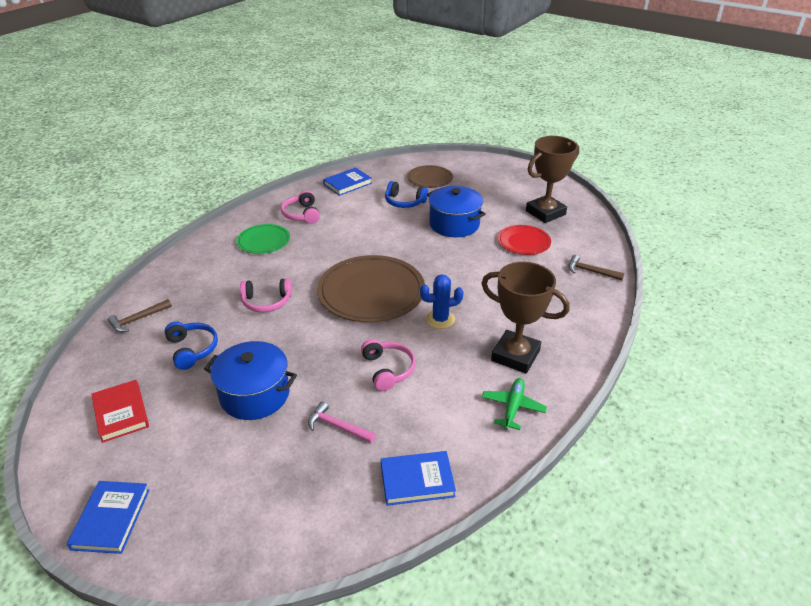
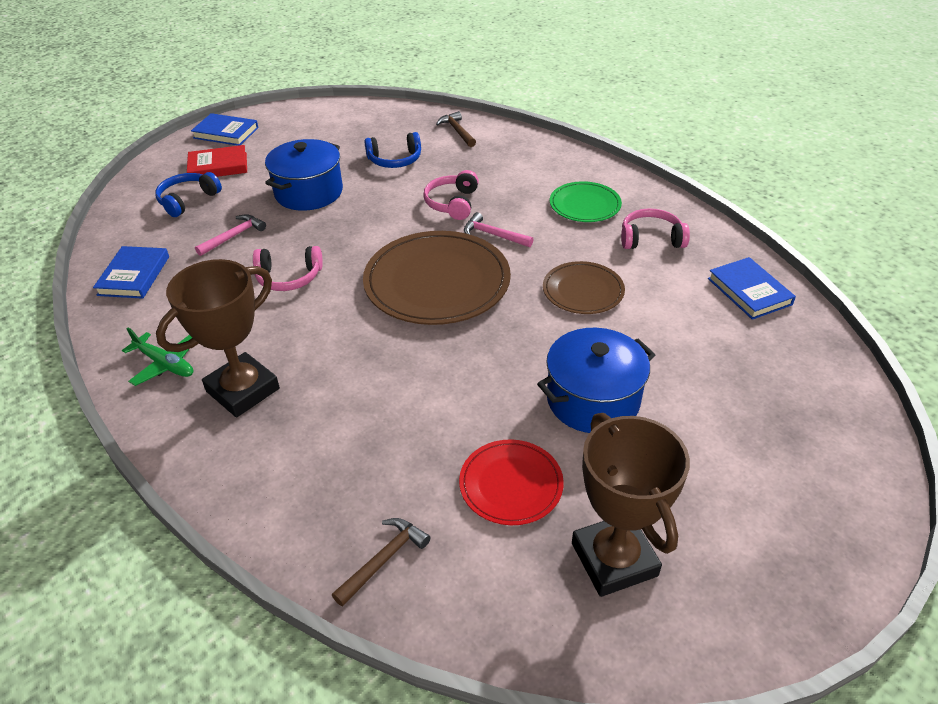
camera: 105 degrees right, 5 degrees up
red book [92,380,149,443] -> red book moved to [187,145,247,177]
blue headphones [385,181,428,208] -> blue headphones moved to [155,172,222,217]
brown plate [407,165,453,188] -> brown plate moved to [543,261,625,314]
blue cactus [420,274,463,329] -> none
none -> pink hammer [464,212,534,247]

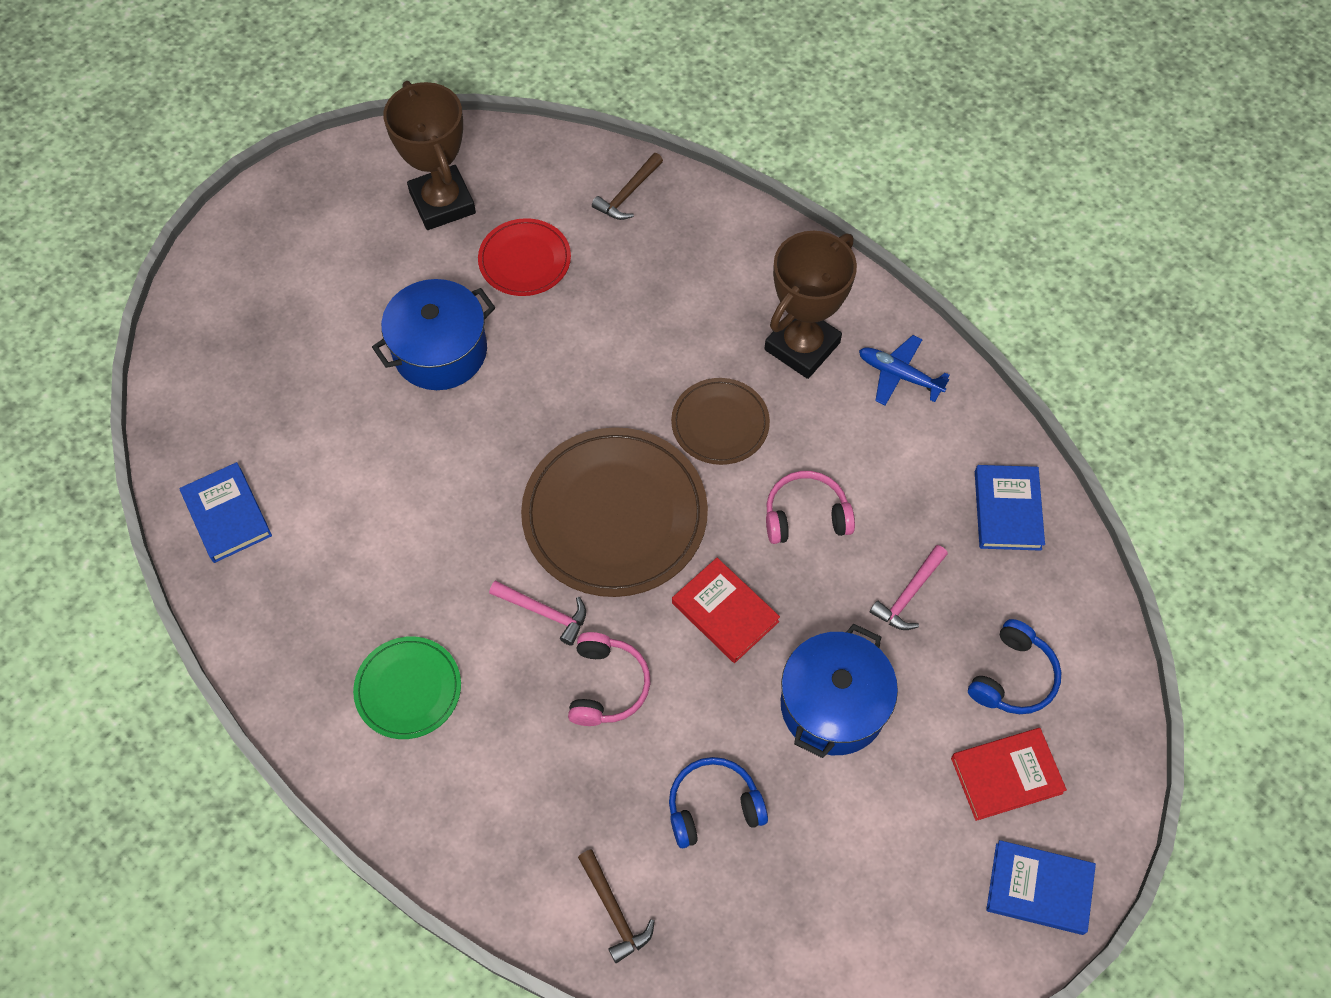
camera: 175 degrees right, 20 degrees up
green plane [122,328,193,386] -> blue plane [859,335,950,405]
brown plate [543,261,625,314] -> brown plate moved to [671,378,770,465]
pink headphones [621,208,690,249] -> none
none -> red book [672,558,780,663]

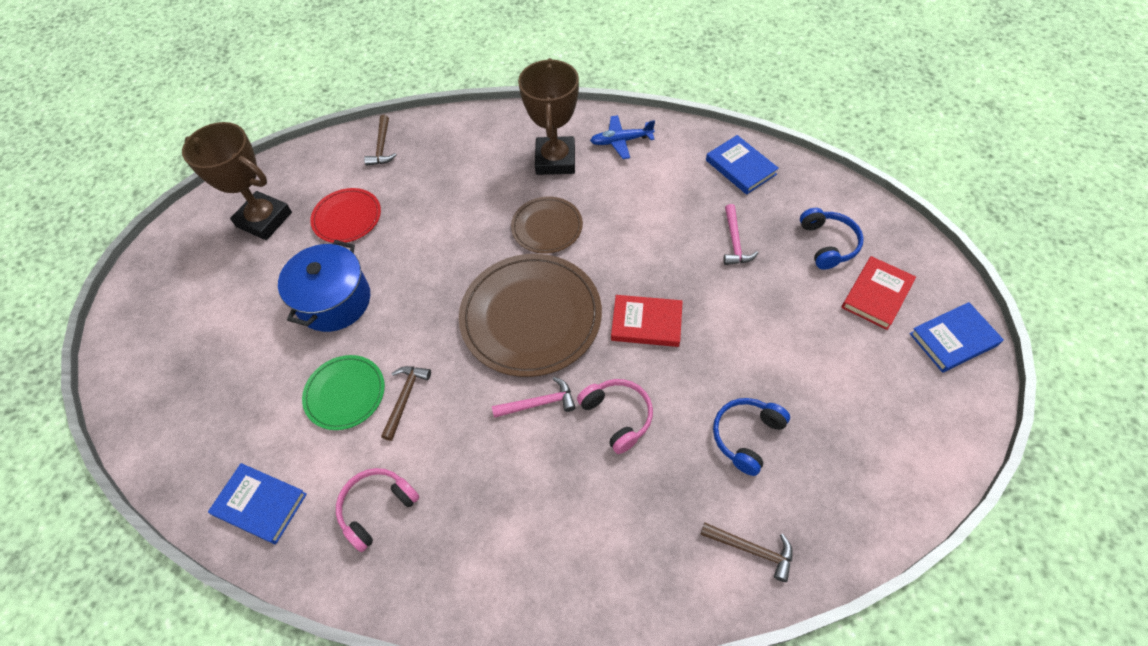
camera: 35 degrees left, 5 degrees down
green plate [353,636,461,739] -> green plate moved to [302,355,385,430]
pink headphones [766,471,855,544] -> pink headphones moved to [336,468,419,552]
blue pot [781,624,898,758] -> none
none -> brown hammer [381,366,431,441]

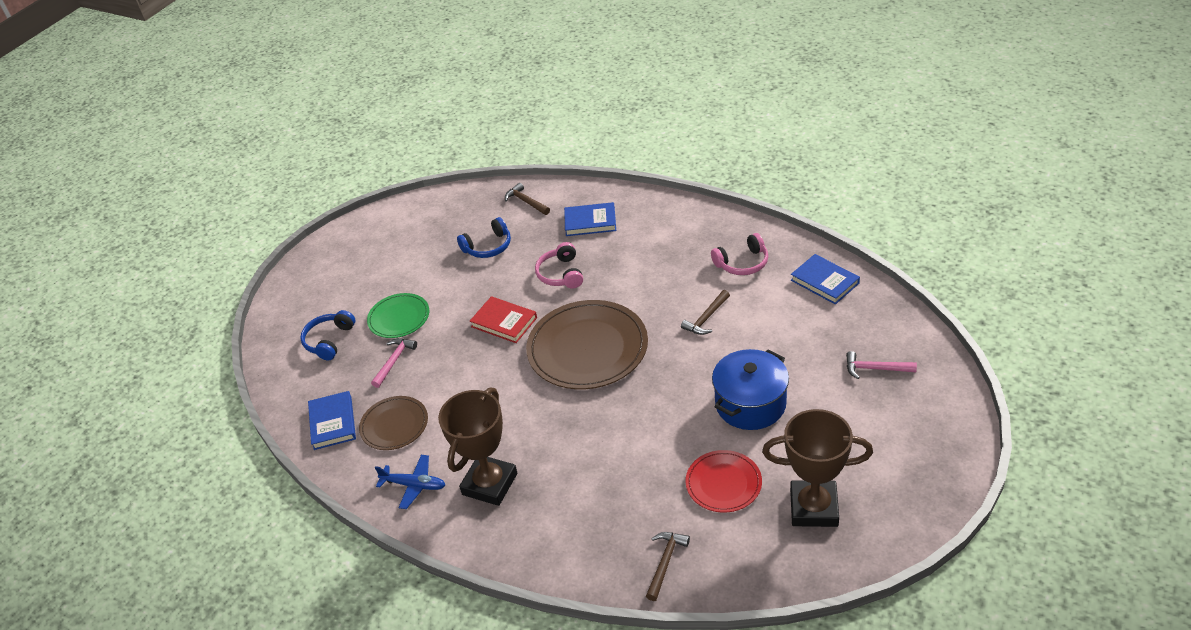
camera: 155 degrees left, 15 degrees down
brown trophy [182,122,292,240] -> brown trophy turned 45 degrees counterclockwise [762,409,873,527]
green plate [302,355,385,430] -> green plate moved to [367,293,429,338]
pink hammer [492,377,576,418] -> pink hammer moved to [846,351,917,379]
brown plate [511,196,583,254] -> brown plate moved to [359,396,428,450]
red book [842,256,916,330] -> none
blue book [910,302,1004,373] -> blue book moved to [564,202,616,236]

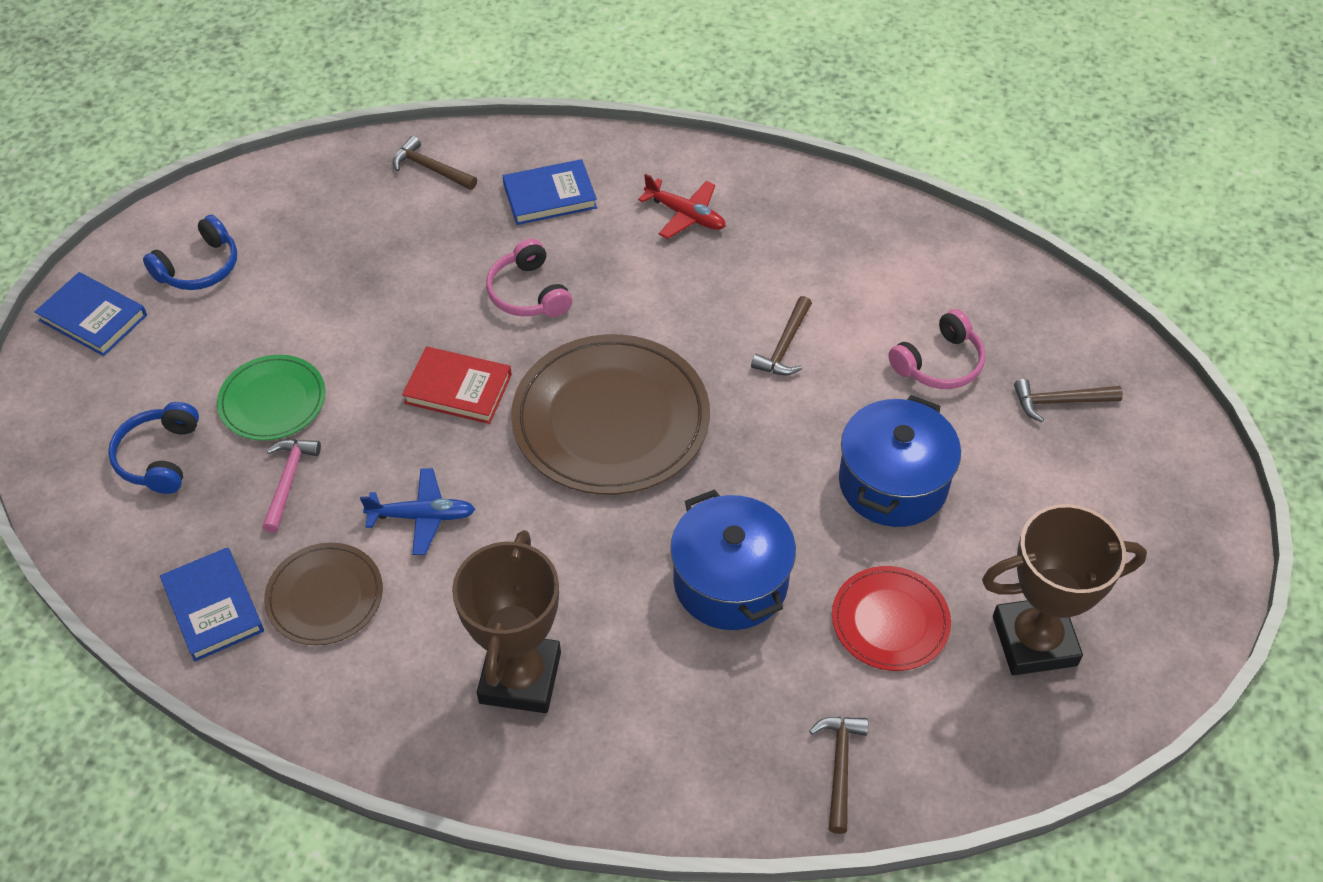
camera: 20 degrees left, 10 degrees up
blue plane [375,455,445,509] -> blue plane moved to [360,468,475,555]
blue headphones [457,217,511,258] -> blue headphones moved to [143,215,237,290]
pink headphones [711,233,768,275] -> pink headphones moved to [888,309,986,389]
blue book [791,254,860,305] -> blue book moved to [35,272,147,356]
pink hammer [846,351,917,379] -> brown hammer [1014,379,1123,422]
none -> red plane [638,173,726,239]
none -> blue pot [670,489,796,630]

